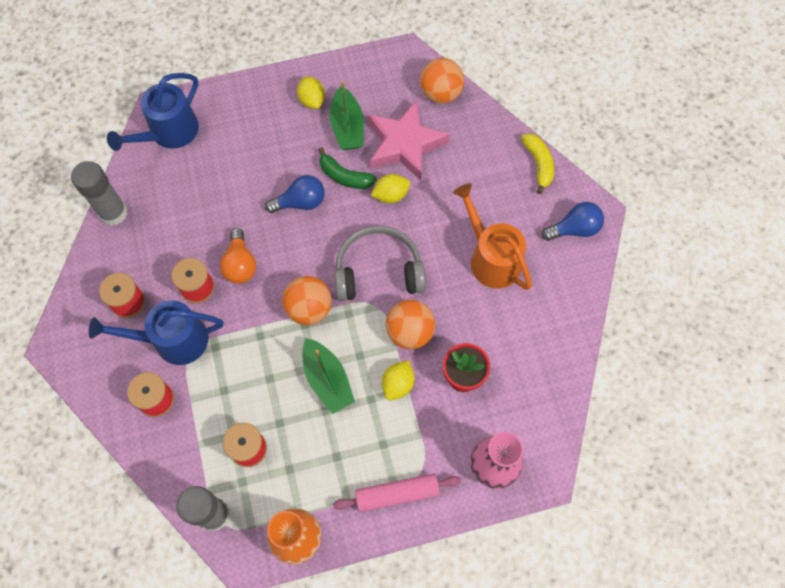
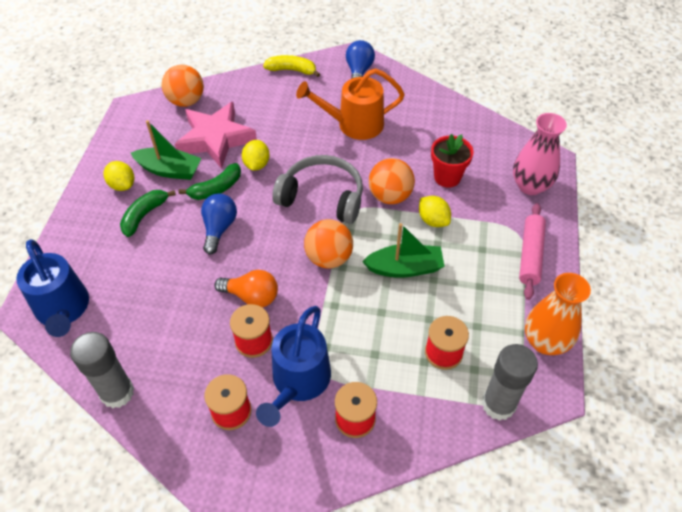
camera: 65 degrees left, 15 degrees down
yellow lemon [297,76,325,109] -> yellow lemon turned 45 degrees clockwise [103,161,134,191]
grey headphones [334,226,426,301] -> grey headphones turned 90 degrees clockwise [272,155,363,224]
none -> green banana [120,190,176,237]

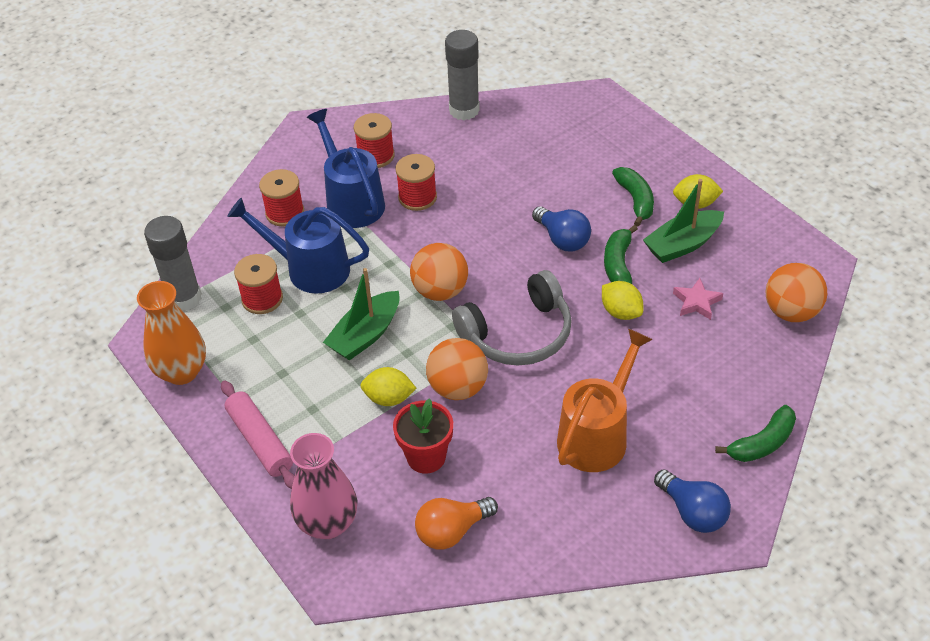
camera: 135 degrees right, 5 degrees down
blue watering can [16,239,89,337] -> blue watering can moved to [227,198,369,294]
pink star [175,102,257,169] -> pink star [673,278,723,320], size x0.45
orange light bulb [214,270,278,307] -> orange light bulb moved to [415,497,498,550]
yellow banana [263,55,320,77] -> green banana [715,405,796,462]

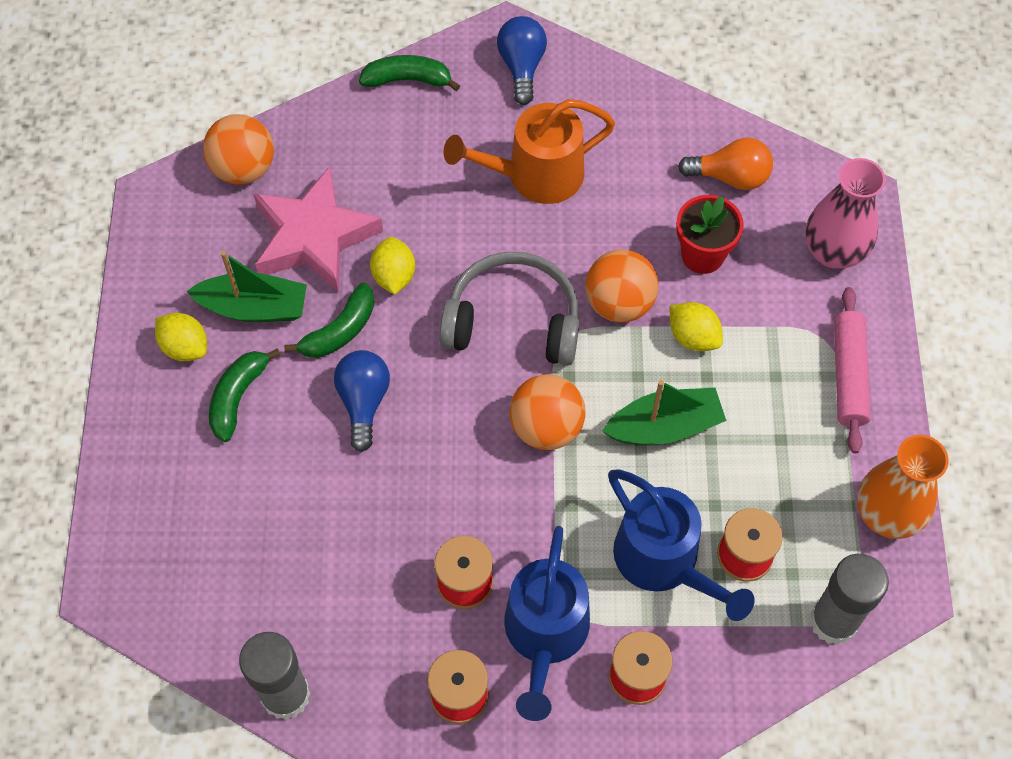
camera: 145 degrees left, 15 degrees up
pink star [673,278,723,320] -> pink star [253,167,383,293], size x2.23

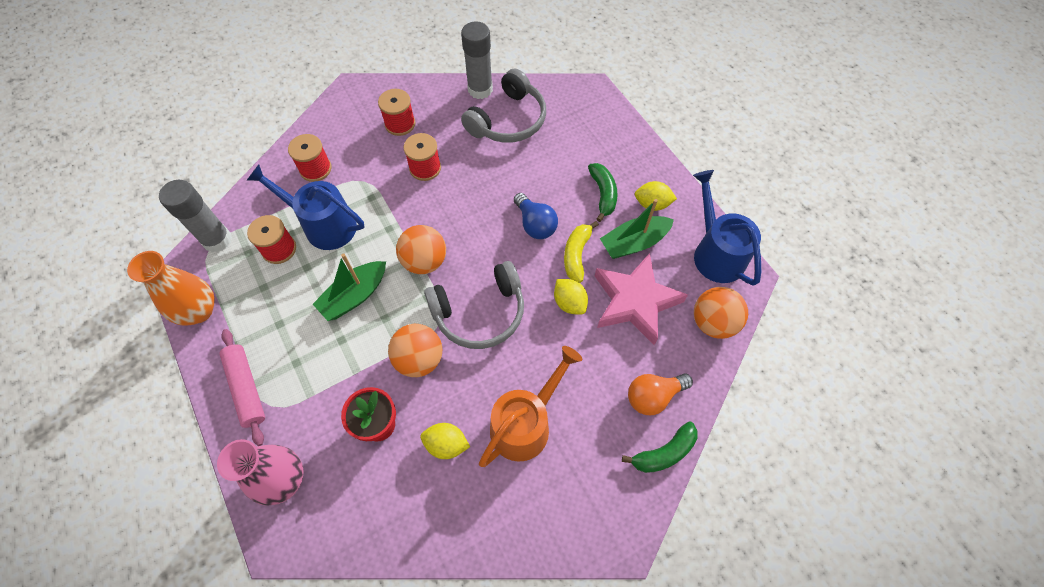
camera: 150 degrees right, 0 degrees up
green banana [284,283,374,358] -> yellow banana [564,221,599,283]
blue light bulb [497,16,547,105] -> none
blue watering can [504,526,590,721] -> blue watering can moved to [693,170,761,286]
yellow lemon [670,302,723,351] -> yellow lemon moved to [421,423,470,459]
orange light bulb [678,138,773,190] -> orange light bulb moved to [628,373,693,415]
none -> grey headphones [461,68,546,143]

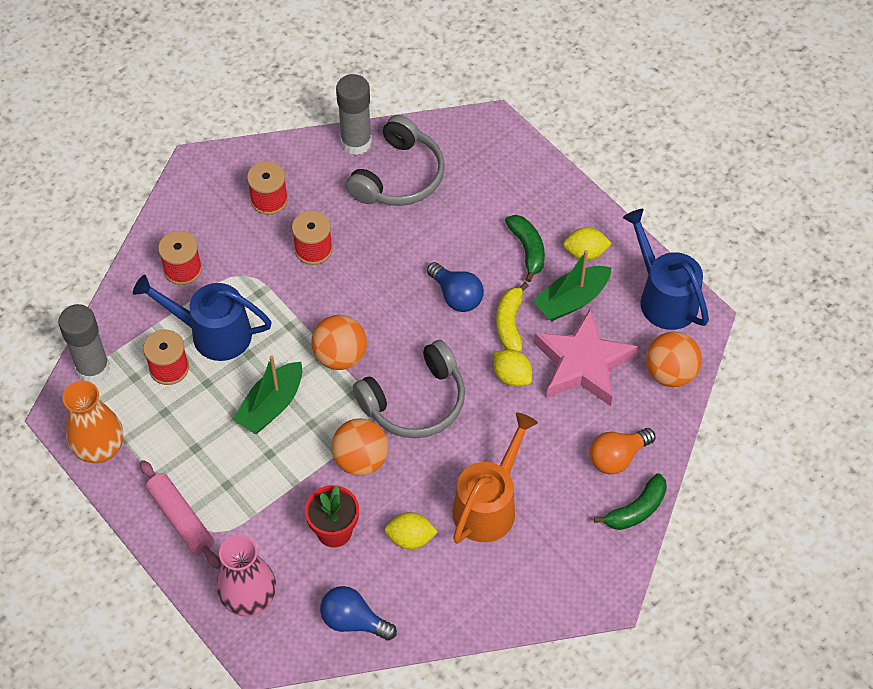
camera: 10 degrees left, 5 degrees down
none -> blue light bulb [320,586,397,641]

